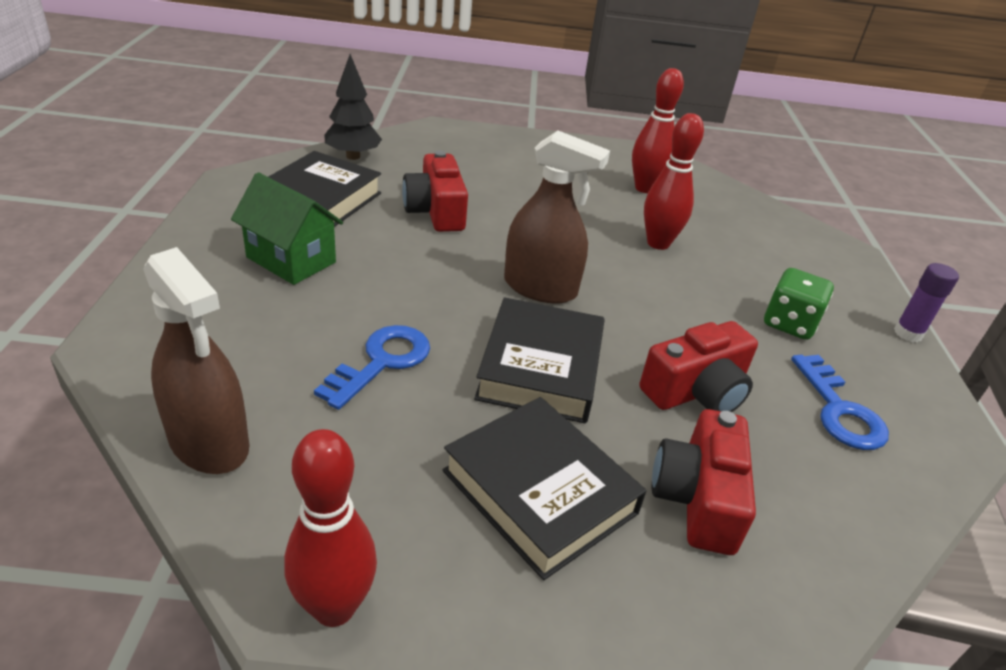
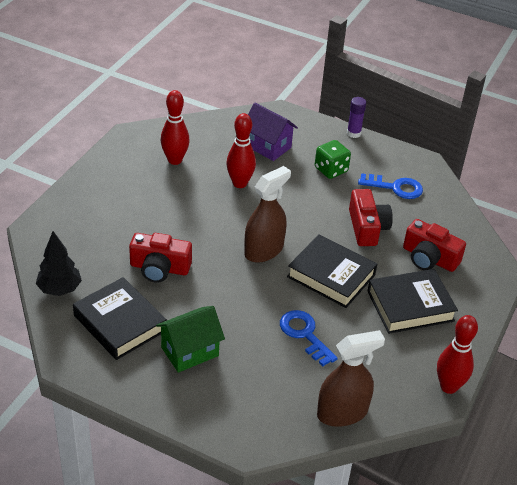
camera: 65 degrees left, 5 degrees up
none -> purple house [248,103,298,161]

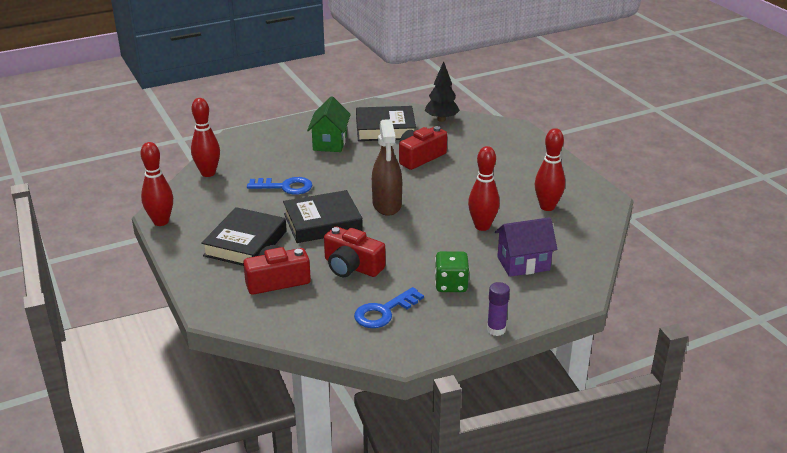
camera: 130 degrees right, 10 degrees down
brown spray bottle [317,330,385,427] -> red bowling pin [191,98,220,177]

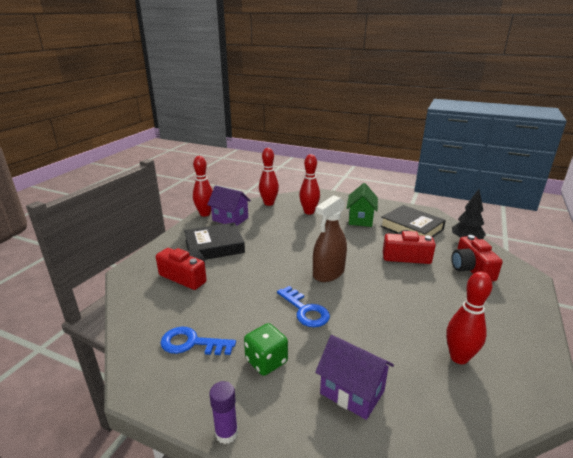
camera: 50 degrees right, 5 degrees down
blue key [247,177,313,195] -> blue key moved to [277,286,330,327]
black book [283,190,363,243] -> none
green house [307,96,351,152] -> green house turned 45 degrees counterclockwise [347,183,378,227]
red camera [324,227,385,277] -> red camera moved to [451,235,503,282]
red bowling pin [468,146,500,231] -> red bowling pin moved to [299,154,320,214]
none -> purple house [207,186,251,226]

